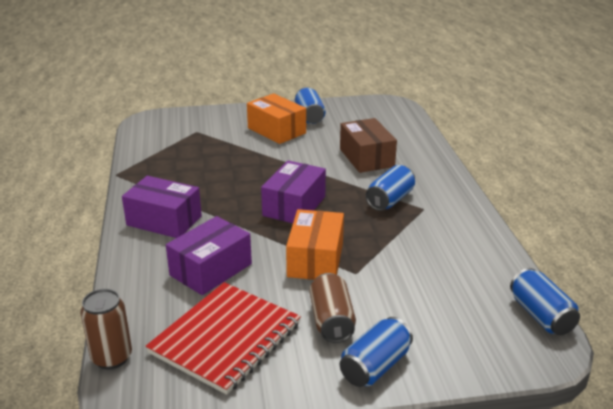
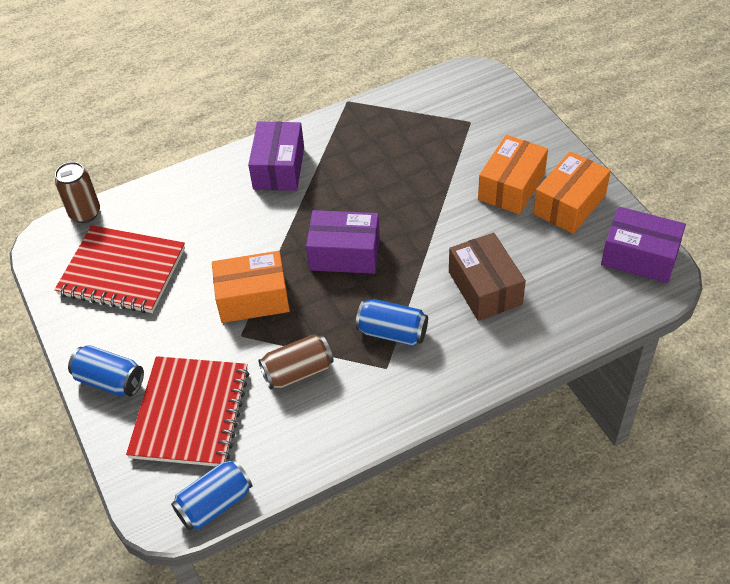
camera: 75 degrees right, 20 degrees up
purple box [166,216,252,295] -> purple box moved to [601,207,686,283]
blue can [295,87,326,124] -> orange box [533,151,611,234]
brown can [310,273,356,343] -> brown can moved to [258,334,334,389]
brown box [340,118,397,173] -> brown box turned 75 degrees counterclockwise [449,233,526,321]
none -> red notebook [126,356,249,466]

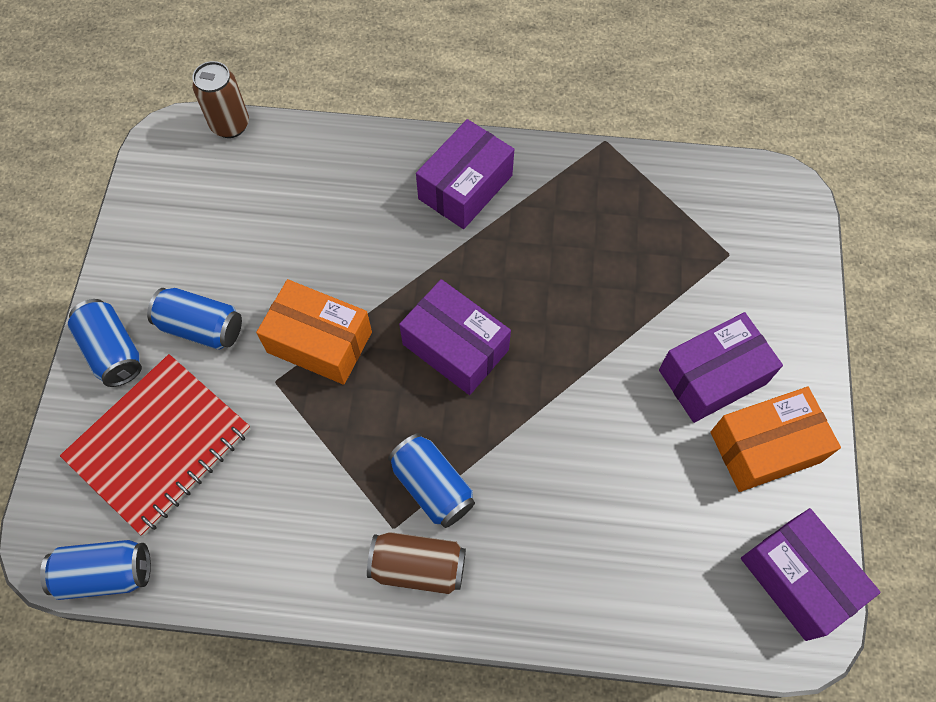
camera: 30 degrees right, 15 degrees up
red notebook [54,225,185,313] -> none
brown can [258,334,334,389] -> brown can moved to [367,532,466,594]
brown box [449,233,526,321] -> none
orange box [478,135,548,215] -> purple box [659,312,783,423]
none -> blue can [147,288,242,350]

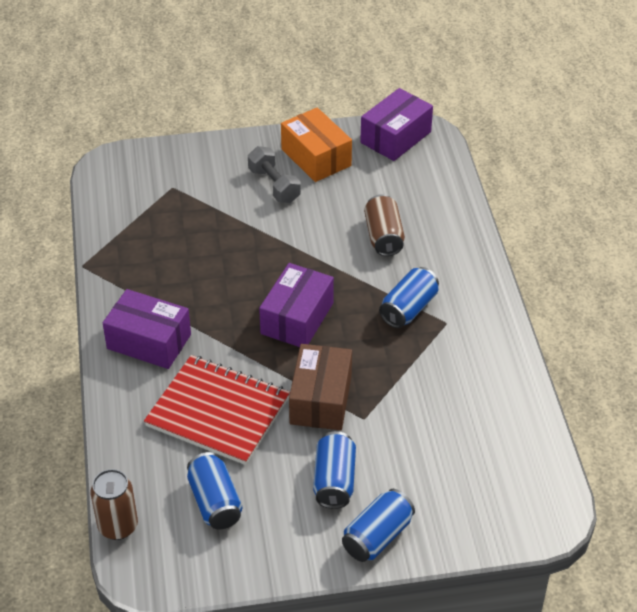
camera: 105 degrees left, 20 degrees down
blue can [40,540,151,600] -> blue can moved to [187,452,242,529]
red notebook [60,354,251,536] -> red notebook moved to [144,355,290,465]
orange box [256,279,372,385] -> brown box [289,344,352,430]
brown can [367,532,466,594] -> brown can moved to [364,194,405,256]
purple box [659,312,783,423] -> grey dumbbell [248,146,301,203]

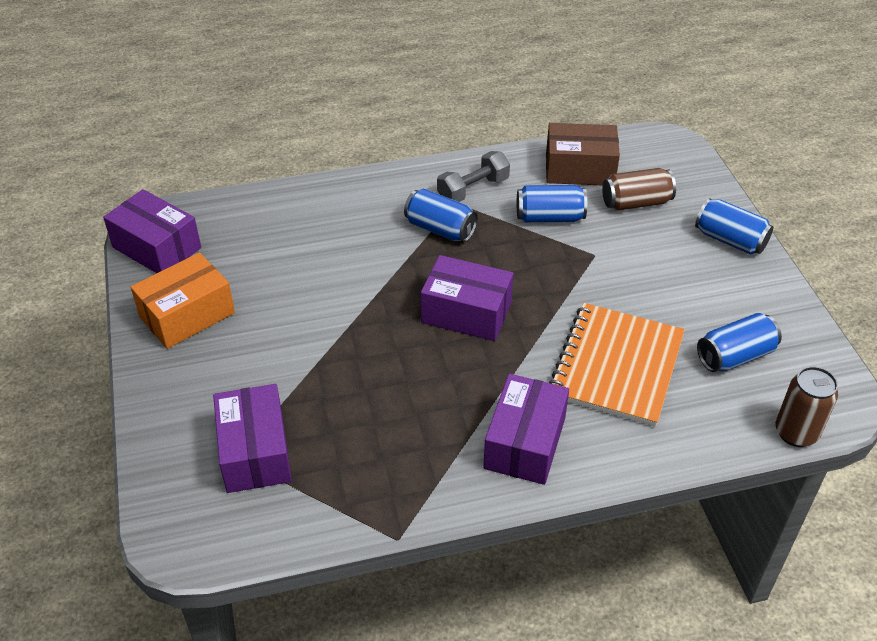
camera: 95 degrees left, 0 degrees up
red notebook [144,355,290,465] -> orange notebook [549,303,685,427]
grey dumbbell [248,146,301,203] -> grey dumbbell moved to [437,151,510,202]
brown box [289,344,352,430] -> brown box moved to [546,123,620,185]
blue can [313,431,356,509] -> blue can moved to [517,185,587,223]
brown can [364,194,405,256] -> brown can moved to [602,168,676,211]
none -> purple box [213,384,292,493]

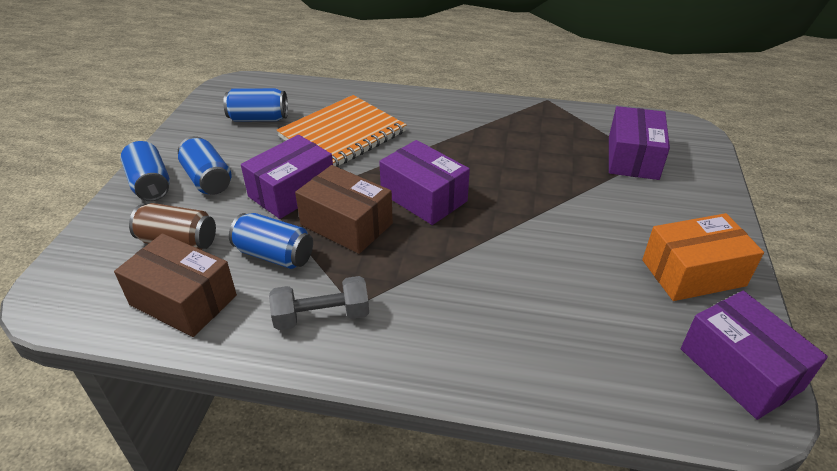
camera: 155 degrees left, 5 degrees down
blue can [404,189,478,242] -> blue can moved to [178,136,231,195]
purple box [483,374,569,485] -> purple box moved to [241,135,333,219]
brown can [776,366,838,447] -> none
none -> brown box [295,165,393,254]

